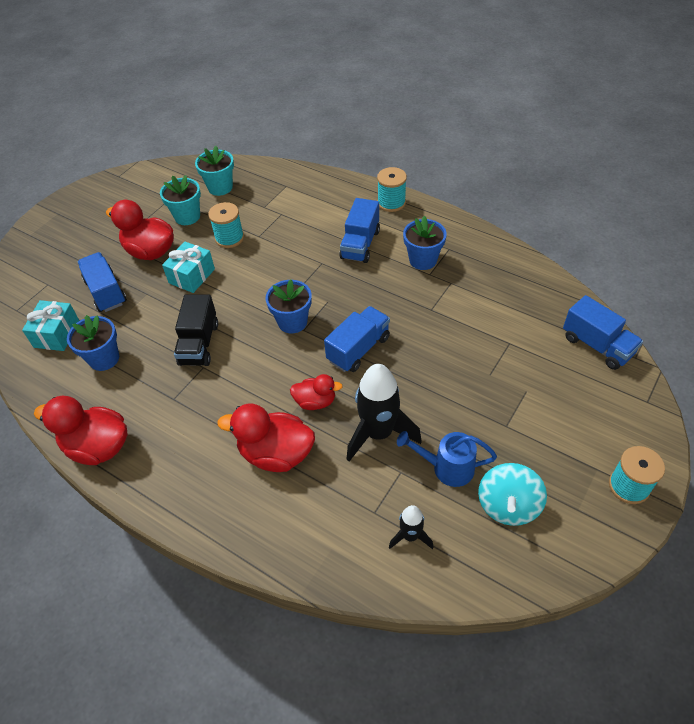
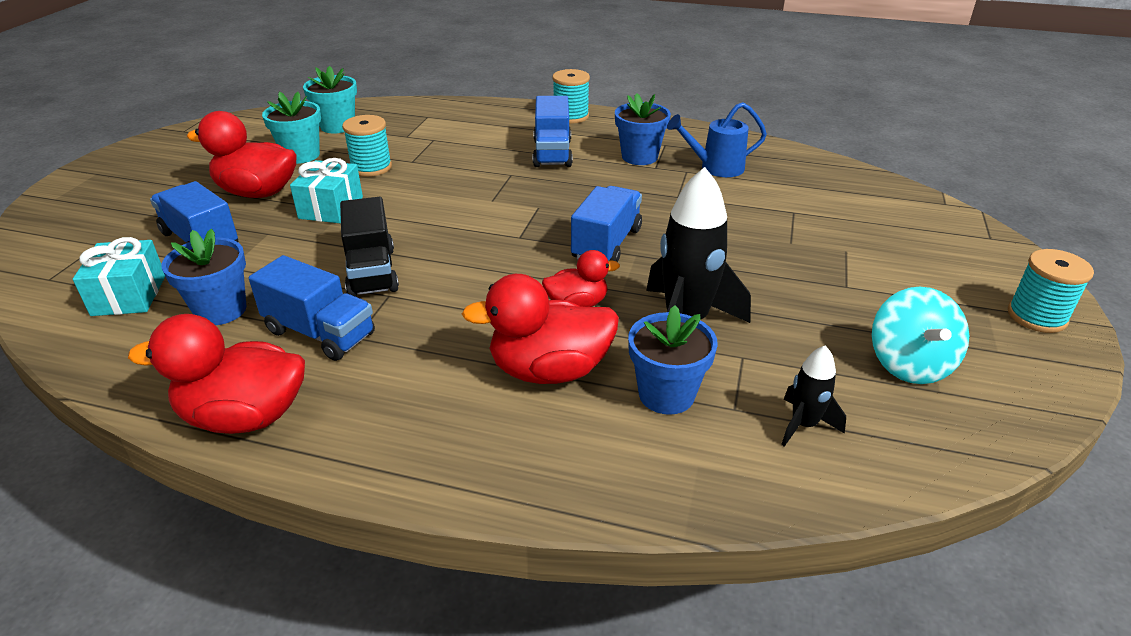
camera: 20 degrees left, 15 degrees down
blue flower pot [266,280,312,334] -> blue flower pot moved to [628,305,718,415]
blue watering can [397,431,497,487] -> blue watering can moved to [667,102,767,177]
blue truck [563,295,643,370] -> blue truck moved to [249,255,375,361]

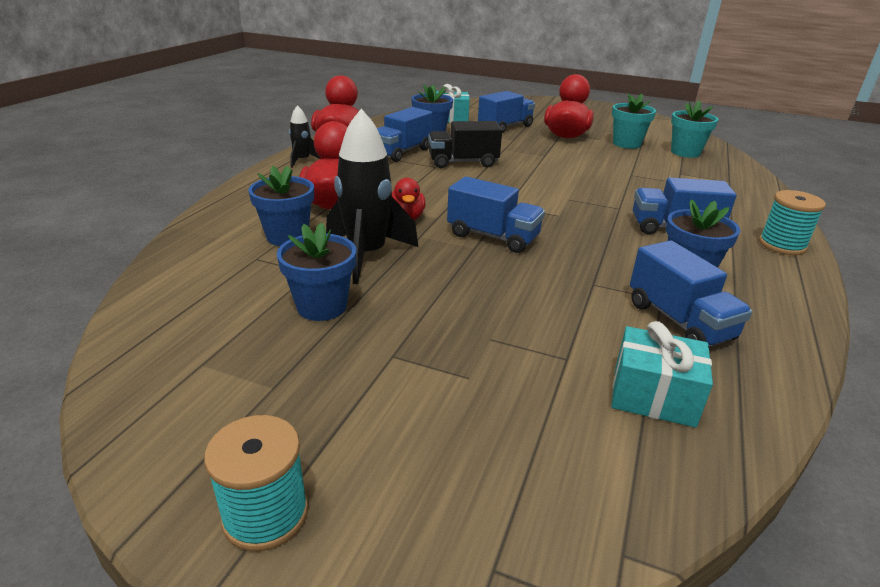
camera: 95 degrees right, 5 degrees down
turquoise gift [290,158,363,223] -> turquoise gift moved to [611,321,713,428]
turquoise spool [342,115,392,177] -> none
blue watering can [667,102,767,177] -> blue truck [630,240,752,347]
black rocket [781,345,846,447] -> black rocket moved to [289,105,321,168]
turquoise spinning top [872,287,969,384] -> none
none -> blue flower pot [277,223,356,321]

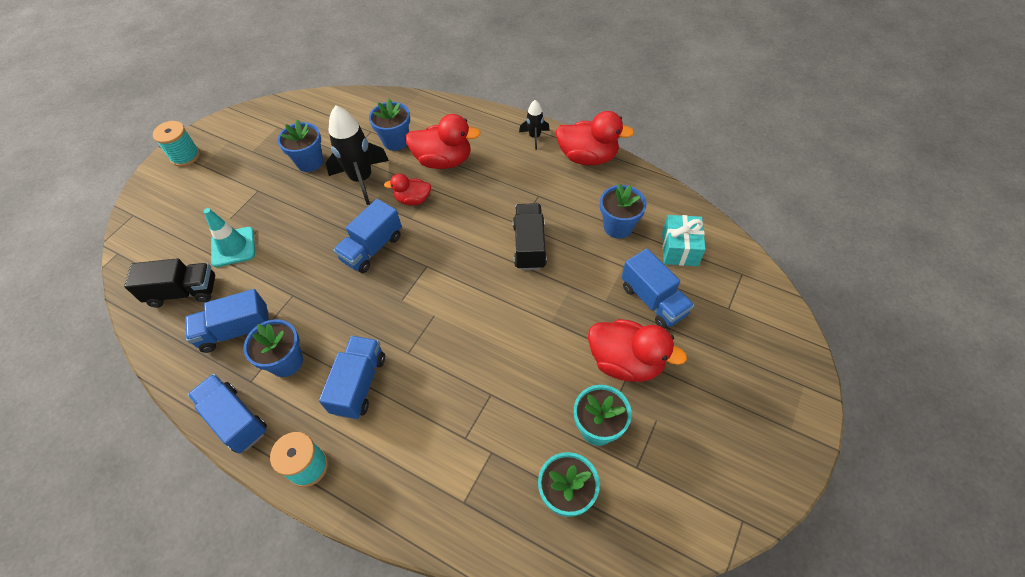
camera: 100 degrees right, 25 degrees up
blue truck [377,107,433,162] -> blue truck moved to [188,374,267,454]
turquoise gift [611,321,713,428] -> black truck [124,258,215,308]
none -> turquoise traffic cone [204,208,255,267]

